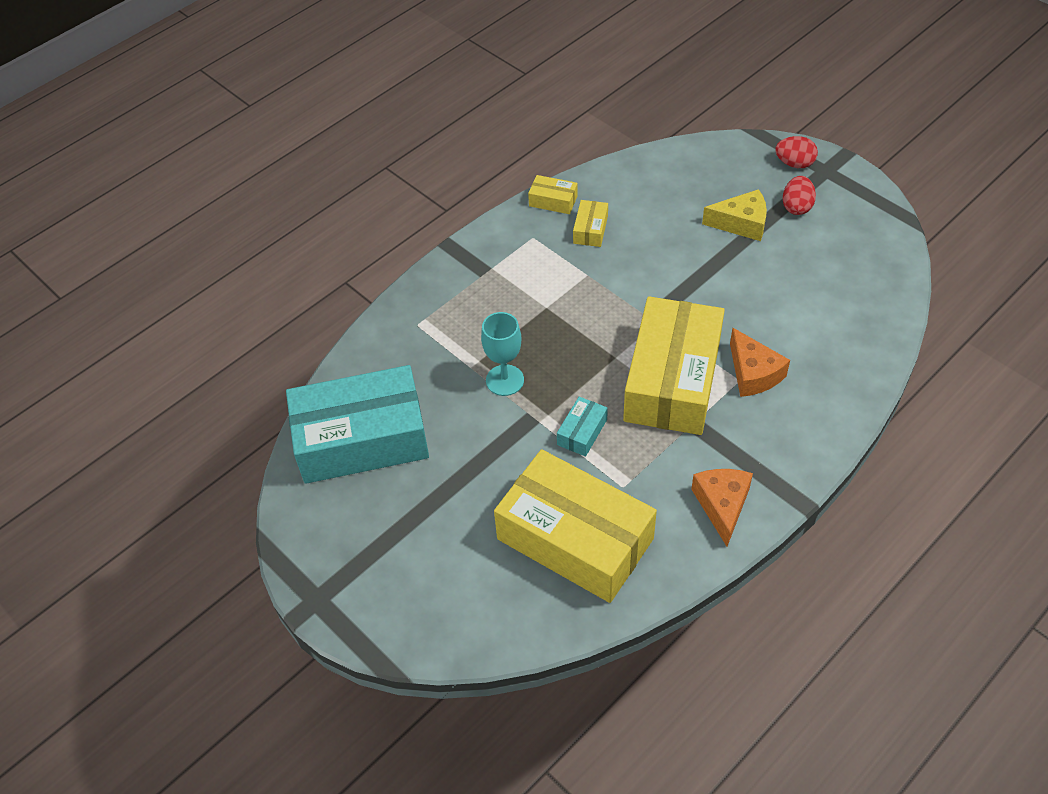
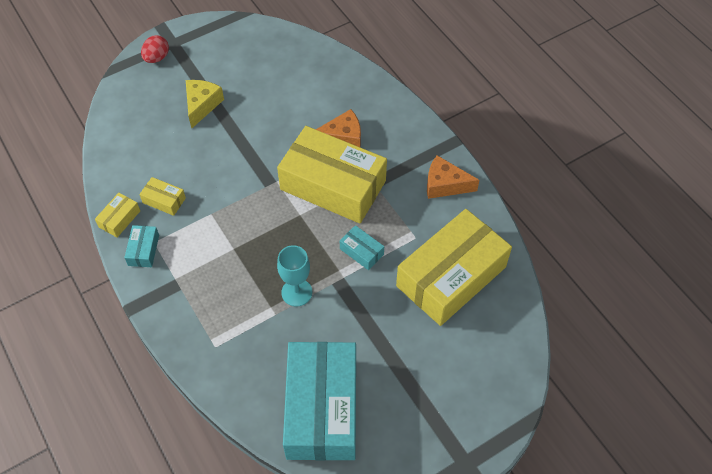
camera: 80 degrees left, 5 degrees up
red egg [782,176,816,215] -> none
none -> turquoise box [124,225,159,267]

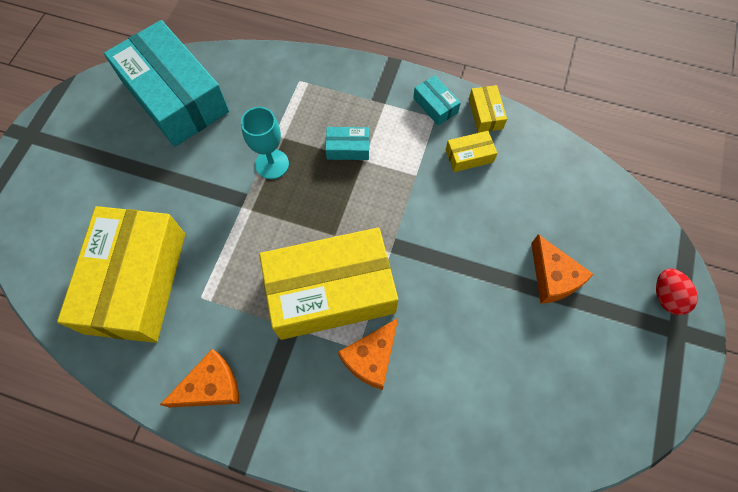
camera: 140 degrees right, 10 degrees up
yellow cheese [186,80,224,128] -> orange cheese [531,234,594,304]
turquoise box [340,225,384,270] -> turquoise box moved to [325,127,369,160]

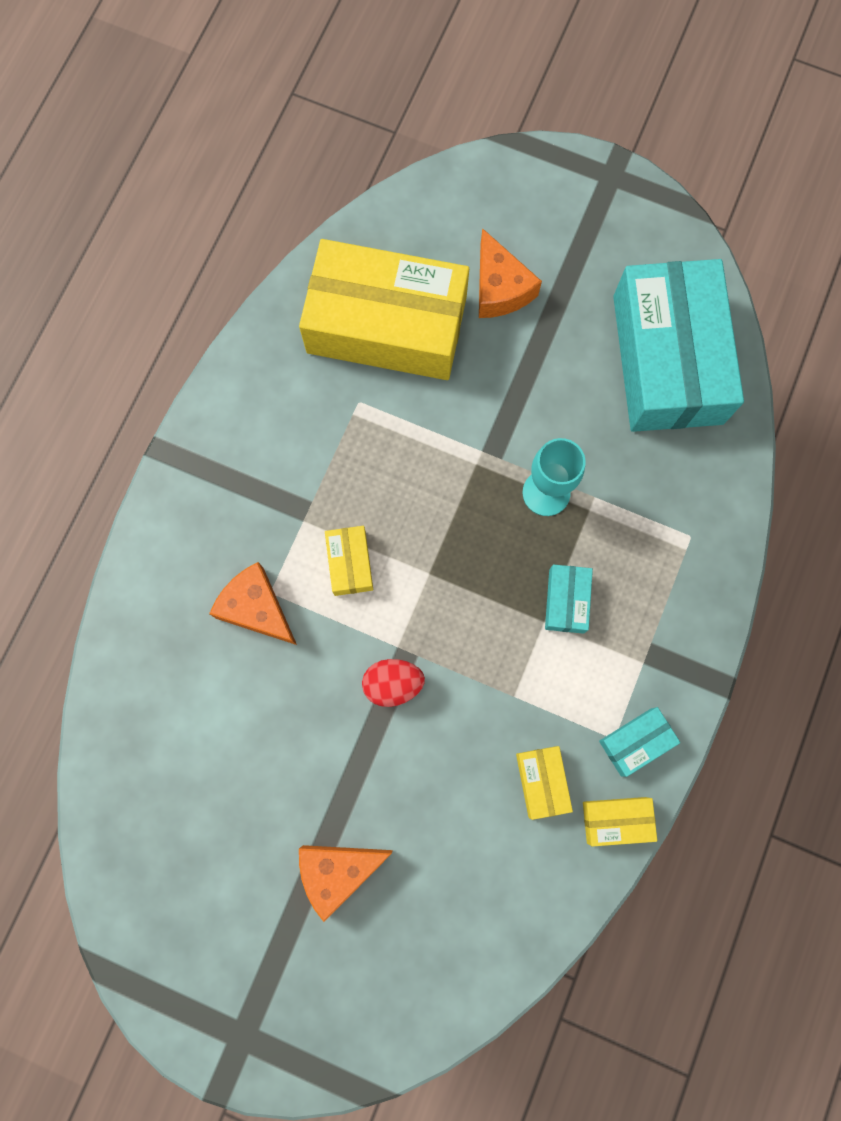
camera: 95 degrees right, 10 degrees up
turquoise box [104,20,229,147] -> turquoise box turned 60 degrees counterclockwise [613,259,744,432]
orange cheese [160,349,239,407] -> orange cheese moved to [479,228,542,318]
yellow box [259,228,398,340] -> yellow box [325,526,373,596], size x0.40
red egg [656,268,698,315] -> red egg moved to [362,659,425,707]

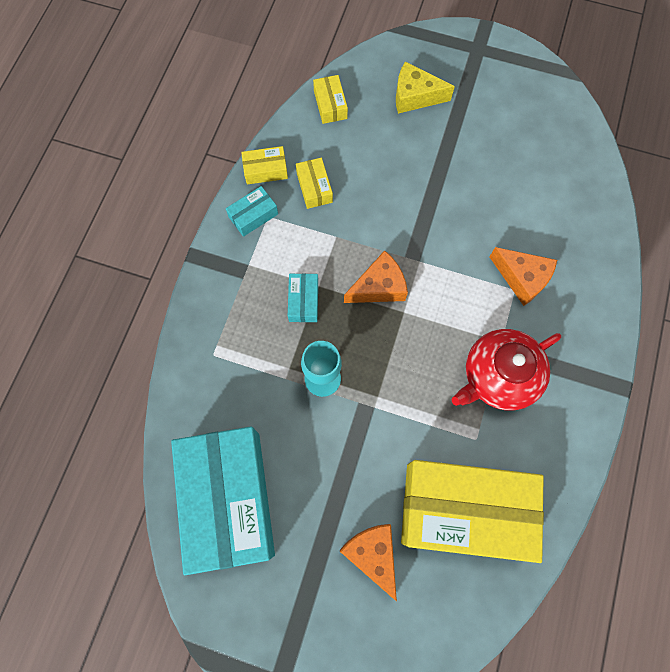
camera: 175 degrees right, 5 degrees down
orange cheese [299,845,393,922] -> orange cheese moved to [344,250,408,303]
yellow box [325,526,373,596] -> yellow box moved to [313,75,348,124]
red egg [362,659,425,707] -> none
none -> yellow cheese [396,62,455,114]
none -> red teapot [452,329,561,410]

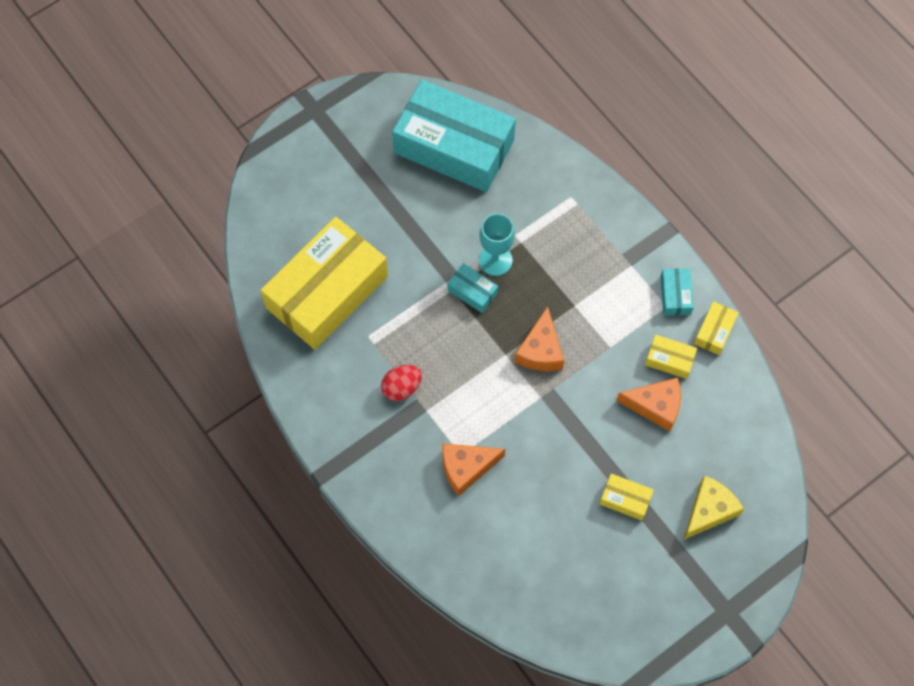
camera: 125 degrees right, 5 degrees down
turquoise box [288,273,318,322] -> turquoise box moved to [447,263,498,313]
yellow box [313,75,348,124] -> yellow box moved to [600,473,654,521]
orange cheese [340,524,397,602] -> orange cheese moved to [616,378,681,432]
red teapot [452,329,561,410] -> red egg [381,365,422,401]

